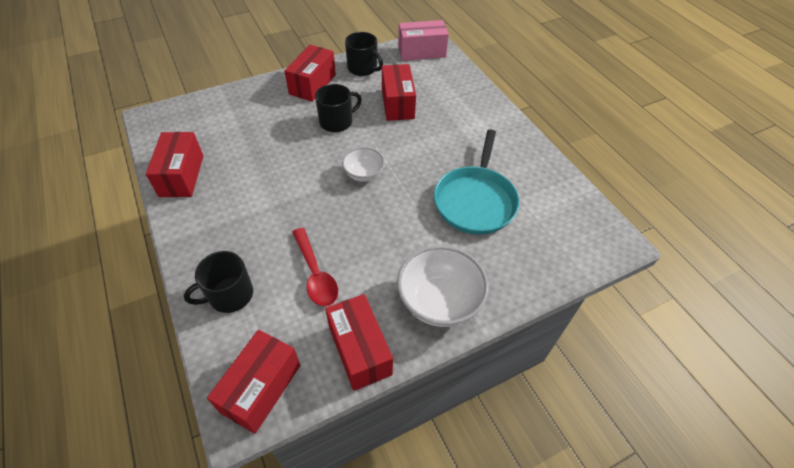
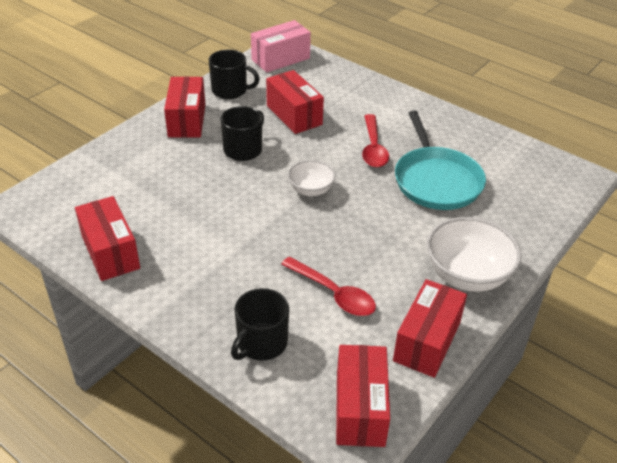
camera: 25 degrees left, 10 degrees down
red box [325,294,393,391] -> red box turned 75 degrees clockwise [393,279,467,378]
none -> red spoon [362,114,389,168]

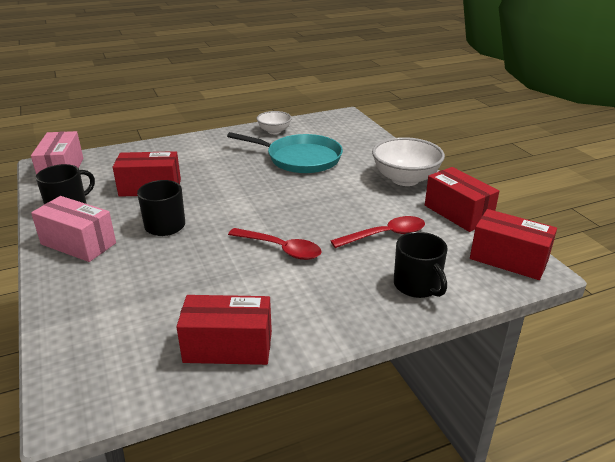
camera: 60 degrees left, 10 degrees down
red box [164,76,205,138] -> pink box [31,196,116,262]
white bowl [288,160,335,196] -> white bowl moved to [257,111,292,134]
red spoon [362,114,389,168] -> red spoon moved to [228,228,322,260]

